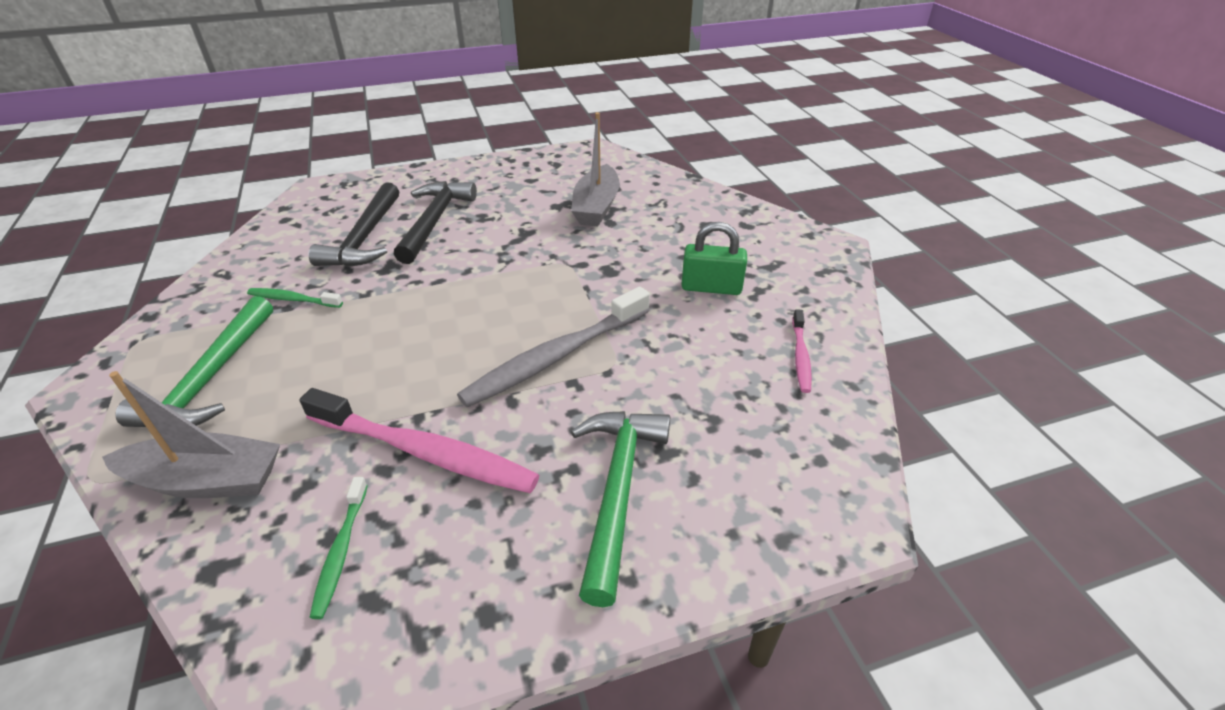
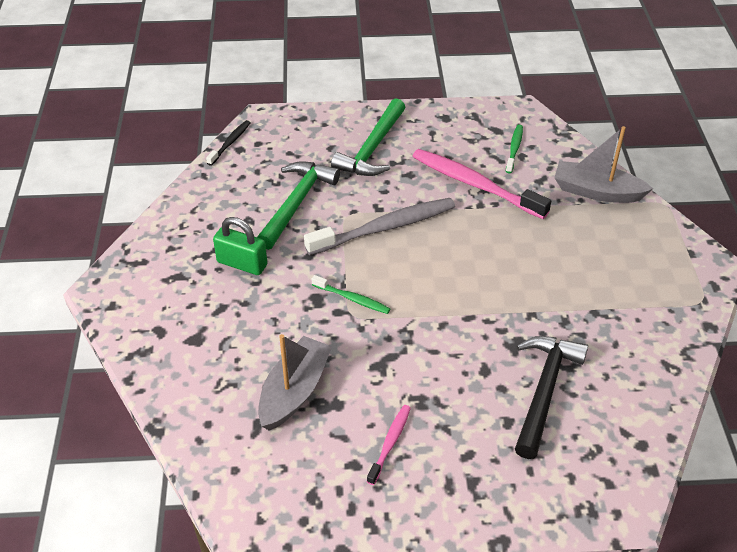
camera: 165 degrees left, 5 degrees up
green hammer [116,296,273,427] -> green hammer moved to [257,161,340,250]
green toothbrush [247,288,343,308] -> green toothbrush moved to [312,275,390,314]
black hammer [394,181,477,264] -> none
pink toothbrush [792,309,812,393] -> pink toothbrush moved to [367,405,411,485]
none -> black toothbrush [206,120,250,166]

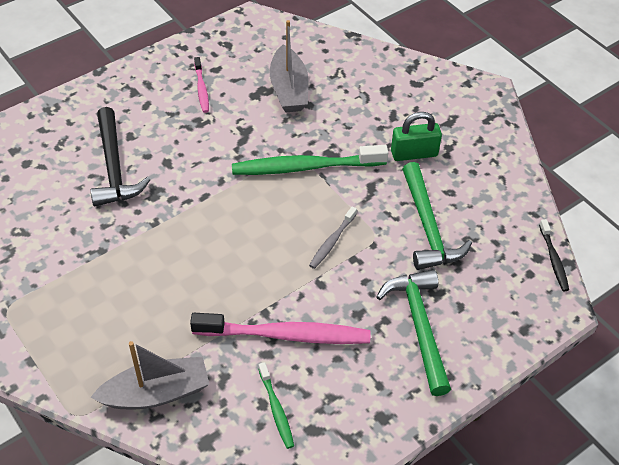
camera: 145 degrees right, 5 degrees up
grey toothbrush [304,198,455,255] -> grey toothbrush [309,206,357,269], size x0.50
green toothbrush [312,275,390,314] -> green toothbrush [232,145,388,175], size x2.00

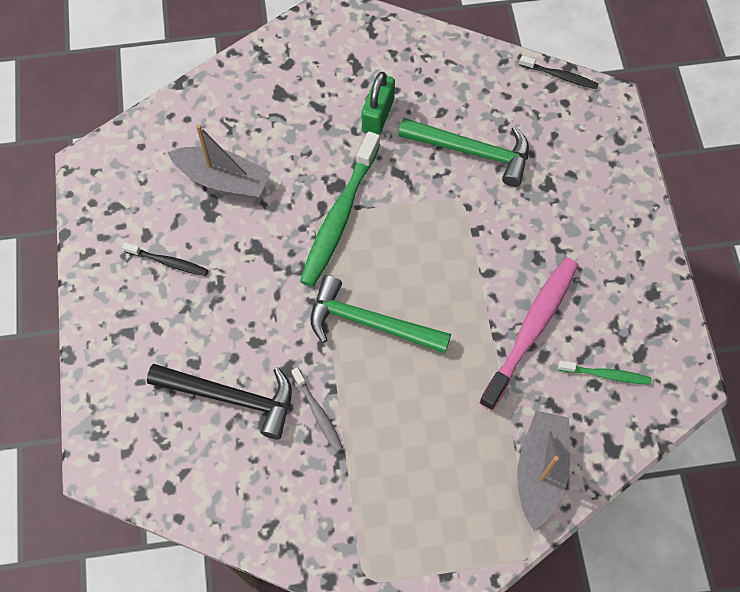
camera: 60 degrees left, 15 degrees up
pink toothbrush [194,57,209,113] -> black toothbrush [122,242,208,276]
grey toothbrush [309,206,357,269] -> grey toothbrush moved to [291,367,343,452]
green hammer [376,269,451,396] -> green hammer moved to [311,275,451,353]

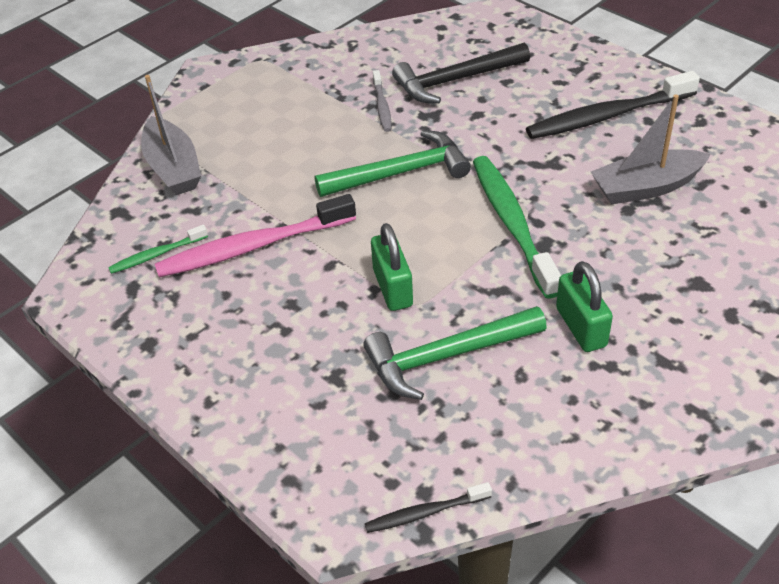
camera: 145 degrees right, 20 degrees down
black toothbrush [122,242,208,276] -> black toothbrush [526,71,700,139], size x2.00
grey toothbrush [291,367,343,452] -> grey toothbrush turned 120 degrees counterclockwise [373,70,392,132]
pink toothbrush [479,257,578,411] -> pink toothbrush turned 75 degrees clockwise [155,194,356,277]
none -> green padlock [371,223,413,311]

